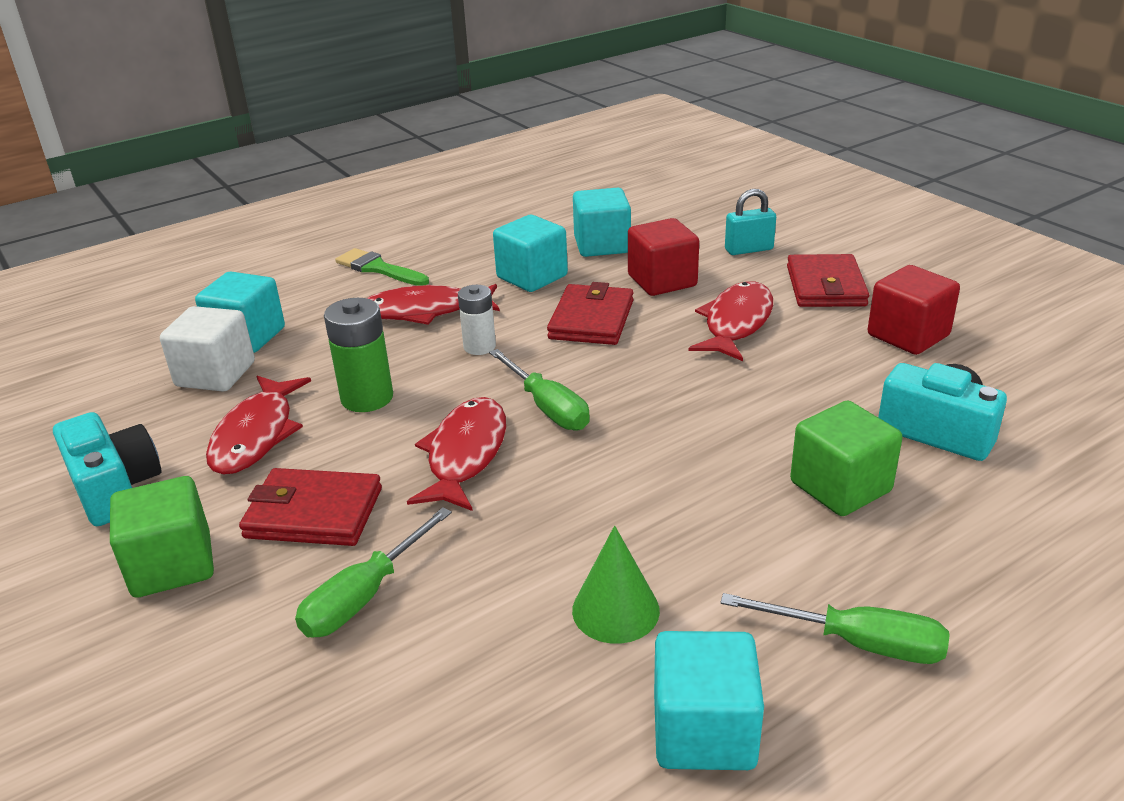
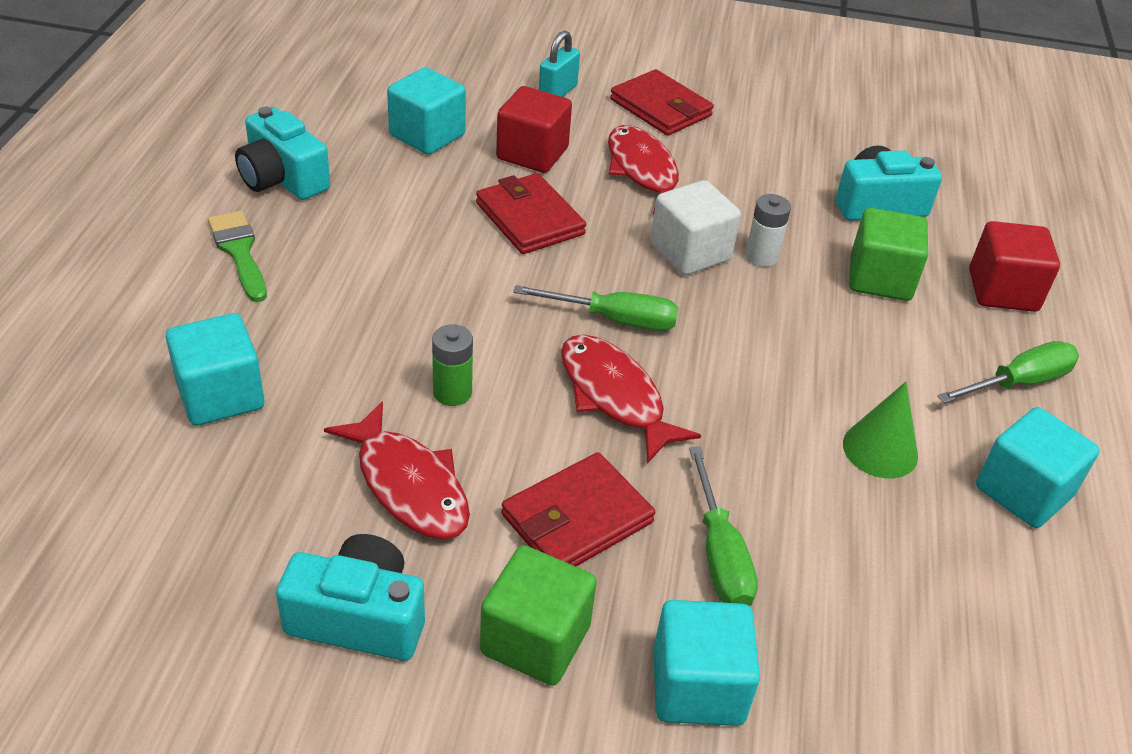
camera: 50 degrees left, 10 degrees up
white cube [160,306,255,392] -> white cube moved to [650,180,741,275]
green battery [324,298,393,412] -> green battery [432,325,473,406], size x0.66
green brush [335,248,429,286] -> green brush turned 75 degrees clockwise [208,211,267,302]
red fish [367,284,500,325] -> none
white battery [458,285,496,355] -> white battery moved to [745,194,791,267]
turquoise cube [493,215,568,292] -> turquoise cube moved to [653,600,760,726]
red cube [868,265,960,355] -> red cube moved to [969,221,1060,312]
none -> turquoise camera [235,107,330,200]

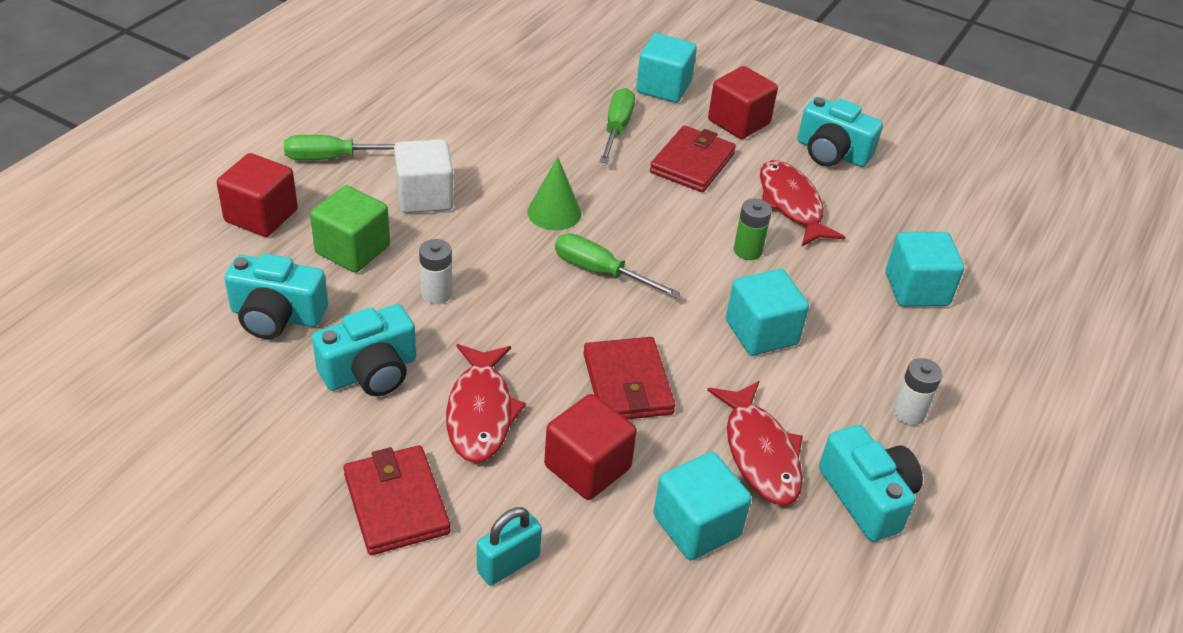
camera: 160 degrees left, 0 degrees up
green brush [208,211,267,302] -> white battery [893,358,942,425]
green cube [480,545,597,686] -> red cube [708,66,778,139]
red wallet [501,452,655,566] -> red wallet turned 45 degrees counterclockwise [650,125,736,192]
red fish [561,334,701,464] -> red fish moved to [707,381,803,505]
white cube [650,180,741,275] -> white cube moved to [394,139,454,213]
green cone [843,382,918,479] -> green cone moved to [527,157,582,230]
turquoise cube [976,407,1100,528] -> turquoise cube moved to [726,269,809,356]
none -> turquoise camera [312,304,416,396]

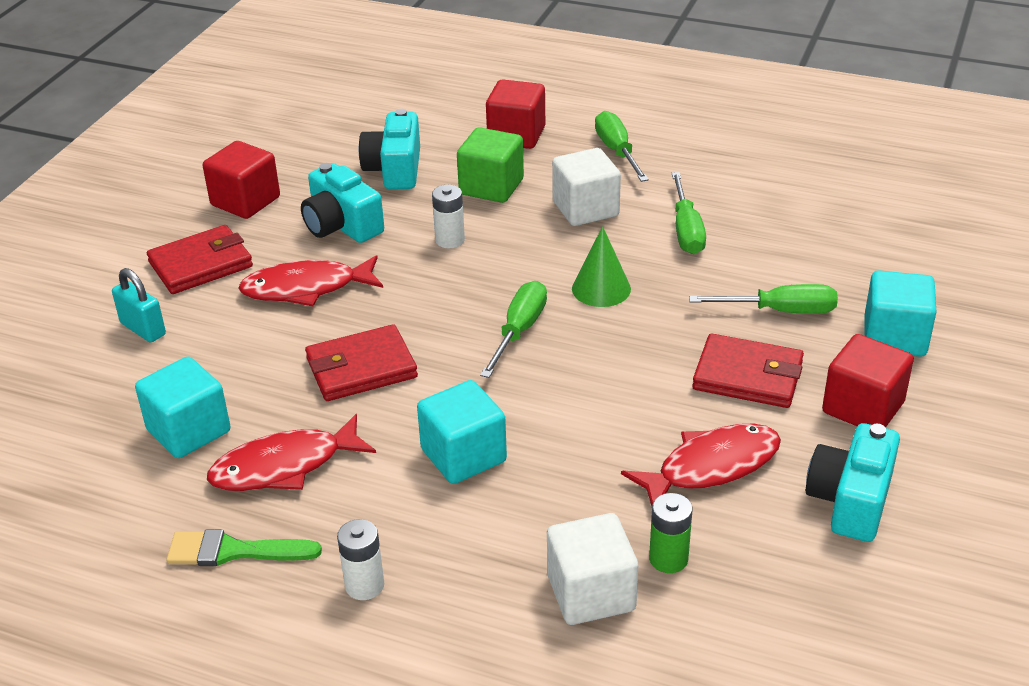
camera: 85 degrees right, 5 degrees down
red cube [544,394,637,500] -> red cube moved to [203,141,280,219]
green battery [734,199,772,260] -> green battery moved to [649,493,692,573]
turquoise camera [819,425,923,542] -> green brush [167,529,322,566]
turquoise cube [886,232,964,307] -> white cube [547,513,638,625]
none -> green screwdriver [672,172,706,254]

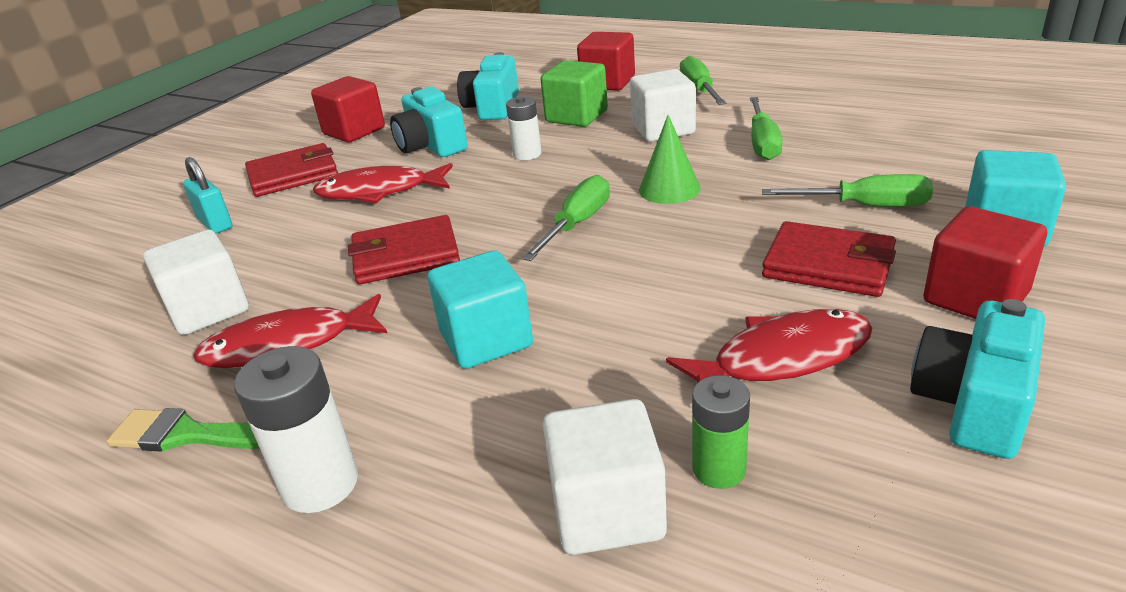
camera: 10 degrees right, 5 degrees down
turquoise cube [135,357,230,458] -> white cube [143,229,249,335]
white battery [337,519,384,600] -> white battery [234,346,358,513], size x1.51

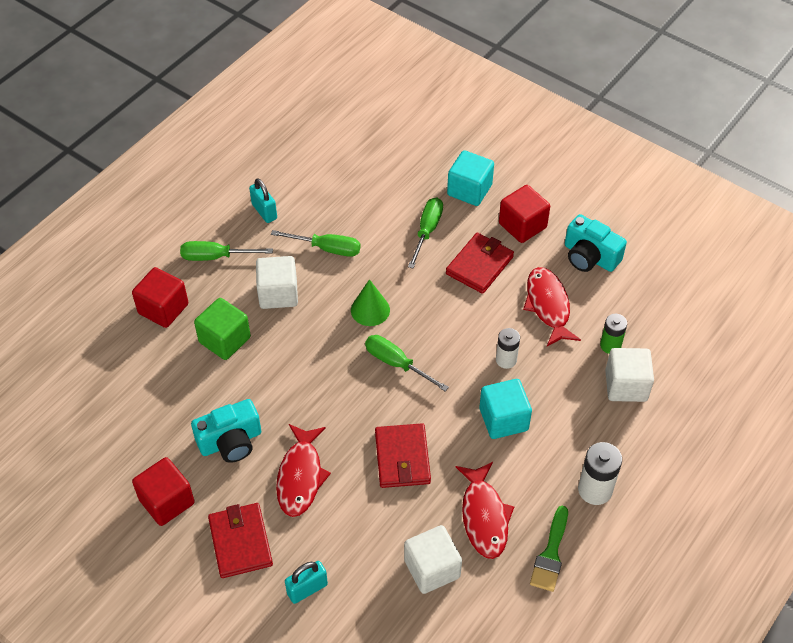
camera: 85 degrees left, 20 degrees up
turquoise camera [457,52,519,120] -> none
white battery [506,96,542,160] -> white battery moved to [496,328,520,369]
none -> turquoise padlock [249,178,277,223]

